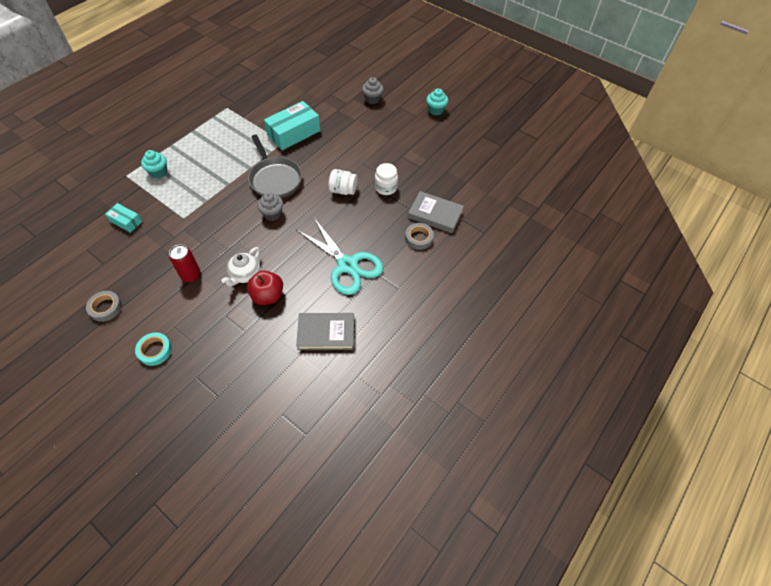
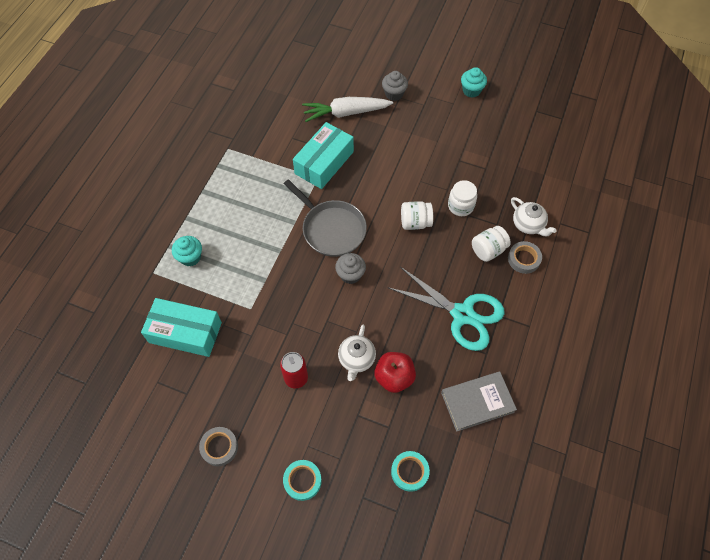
camera: 15 degrees left, 5 degrees up
turquoise box [105,203,142,233] -> turquoise box [141,298,222,357], size x1.88
grey book [408,191,464,233] -> white teapot [511,197,557,237]
none -> white carrot [302,97,393,122]
none -> turquoise tape [391,451,430,492]
none -> white jar [472,226,511,262]

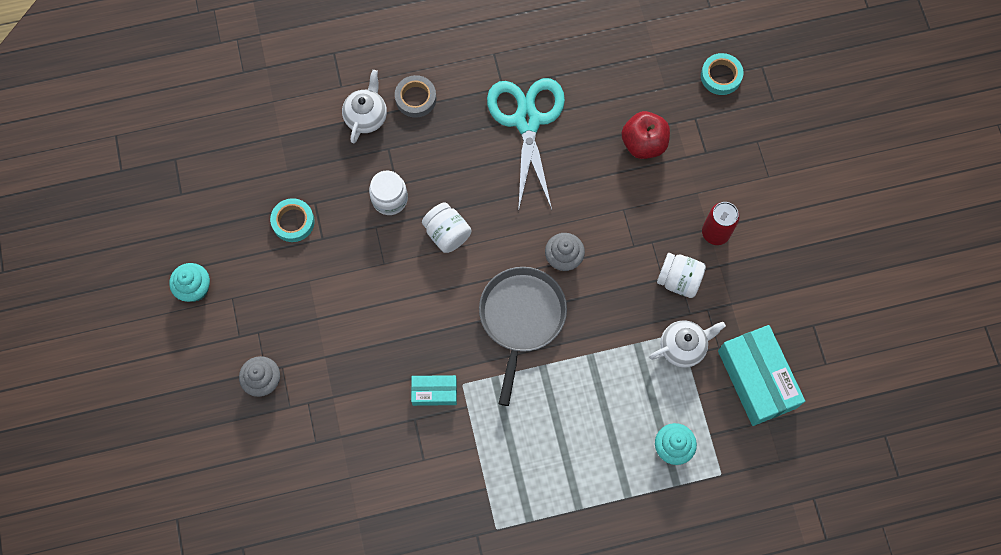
camera: 125 degrees left, 10 degrees up
grey tape [199,427,238,466] -> none
turquoise tape [283,460,322,501] -> turquoise tape moved to [270,198,315,242]
turquoise box [293,122,354,189] -> turquoise box [411,375,457,406], size x0.53
white carrot [302,97,393,122] -> none
white teapot [338,325,376,381] -> white teapot moved to [649,320,726,368]
grey book [441,371,517,432] -> none
white jar [472,226,511,262] -> white jar moved to [657,253,706,298]

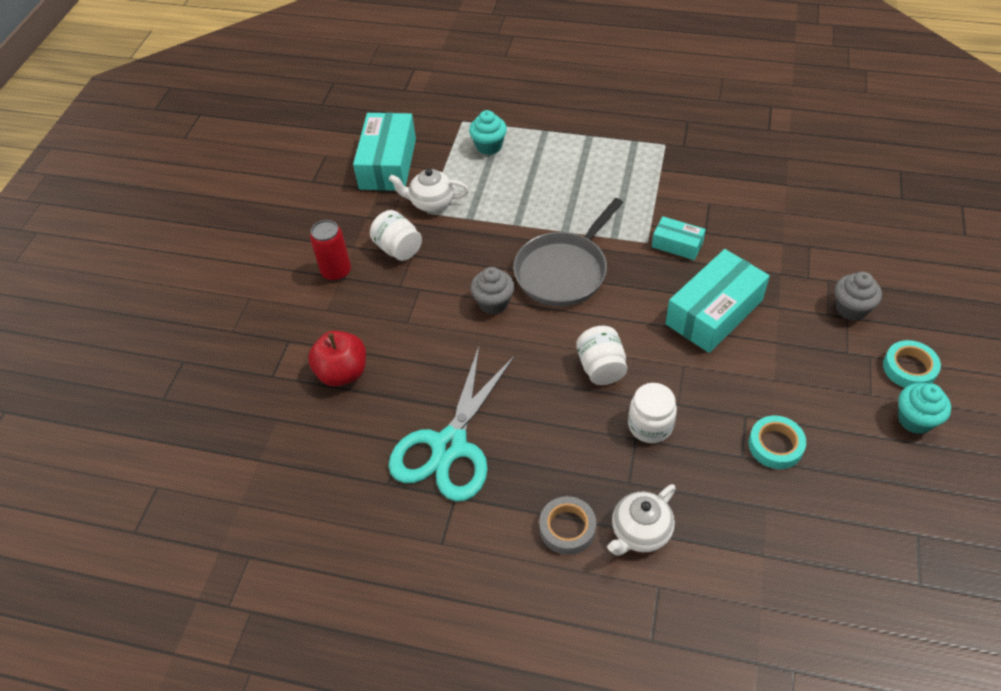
camera: 150 degrees left, 20 degrees down
turquoise tape [701,53,743,95] -> turquoise tape moved to [883,340,941,388]
none -> turquoise box [665,249,770,353]

